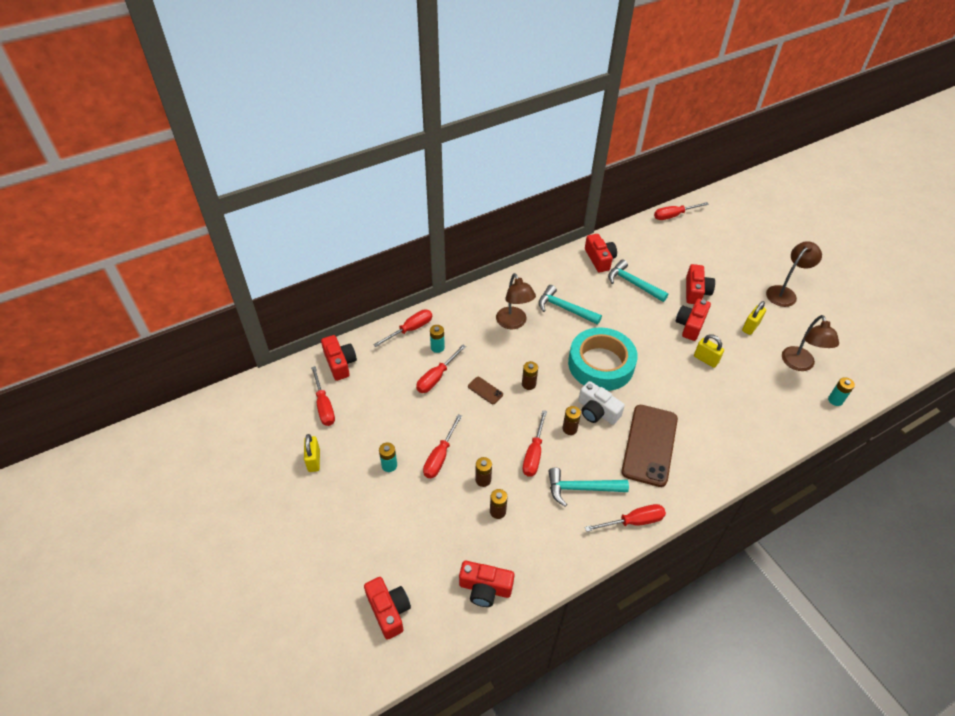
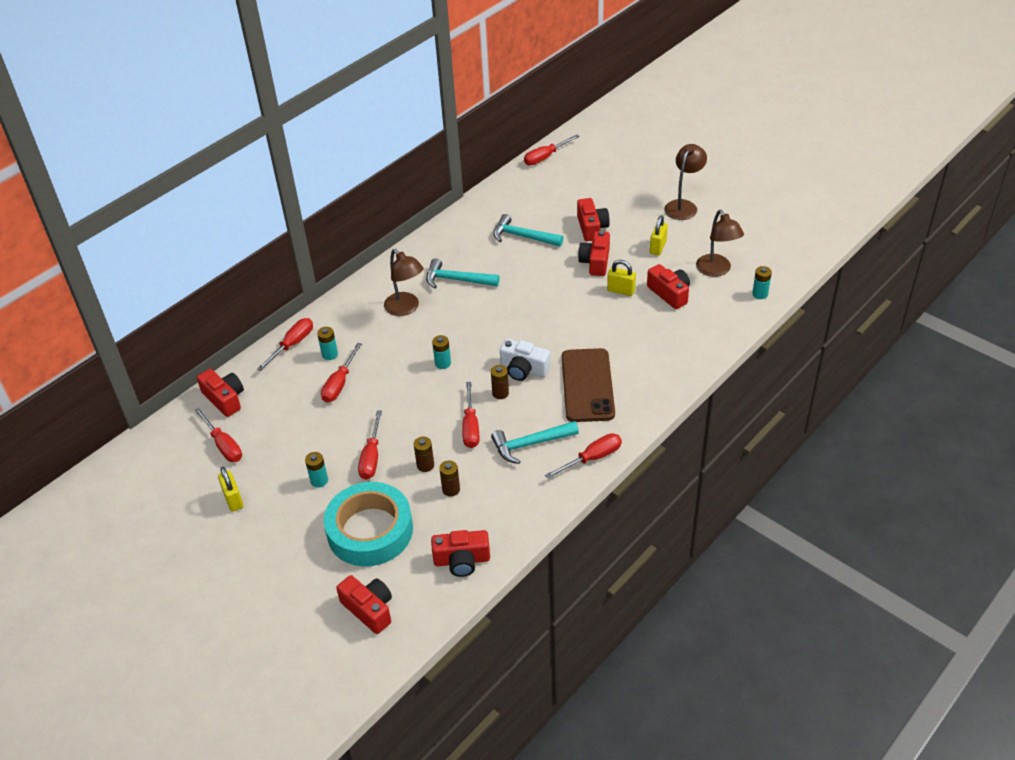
camera: 15 degrees left, 5 degrees down
brown phone [468,377,503,404] -> none
brown battery [522,361,538,390] -> turquoise battery [432,335,451,369]
turquoise tape [568,327,638,391] -> turquoise tape moved to [324,482,413,566]
red camera [585,234,617,272] -> red camera moved to [647,264,690,309]

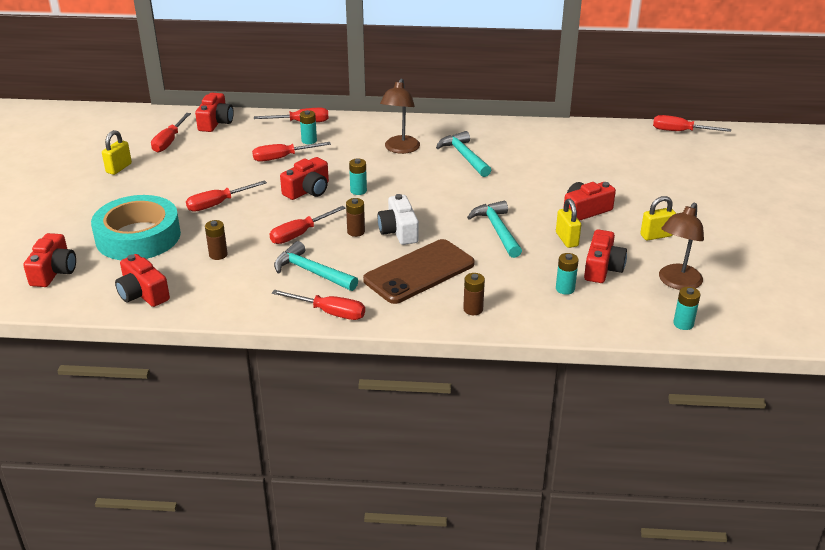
camera: 50 degrees right, 10 degrees down
turquoise battery [305,452,328,488] -> turquoise battery moved to [556,253,579,295]
brown battery [414,437,434,472] -> brown battery moved to [463,273,485,315]
turquoise hammer [493,214,563,246] -> turquoise hammer moved to [467,201,522,258]
red camera [577,198,610,241] -> red camera moved to [280,157,329,200]
brown lamp [664,144,707,220] -> none

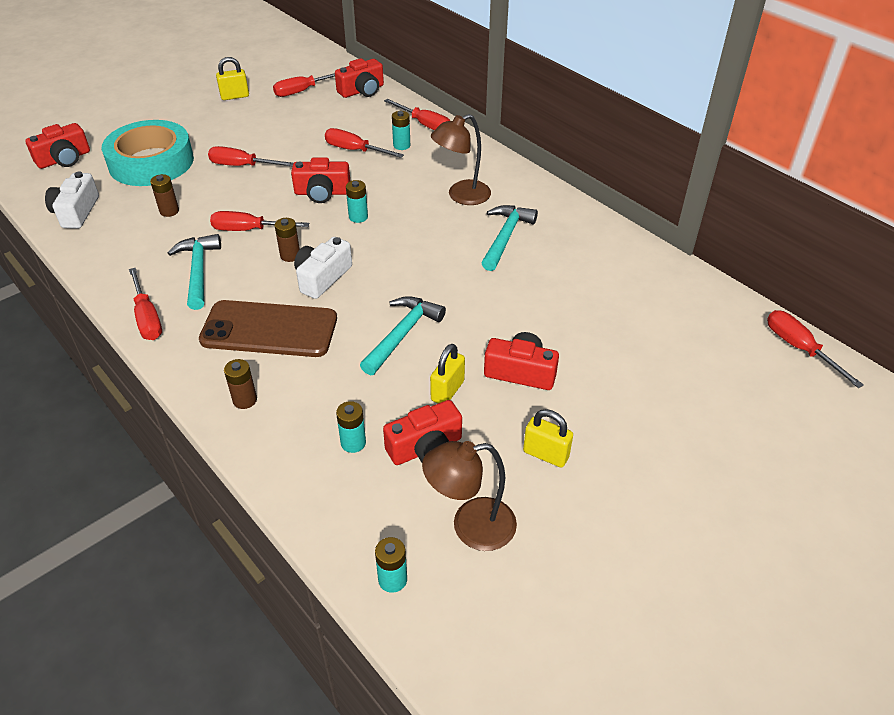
camera: 45 degrees right, 10 degrees up
red camera [115,254,170,307] -> white camera [45,171,99,229]

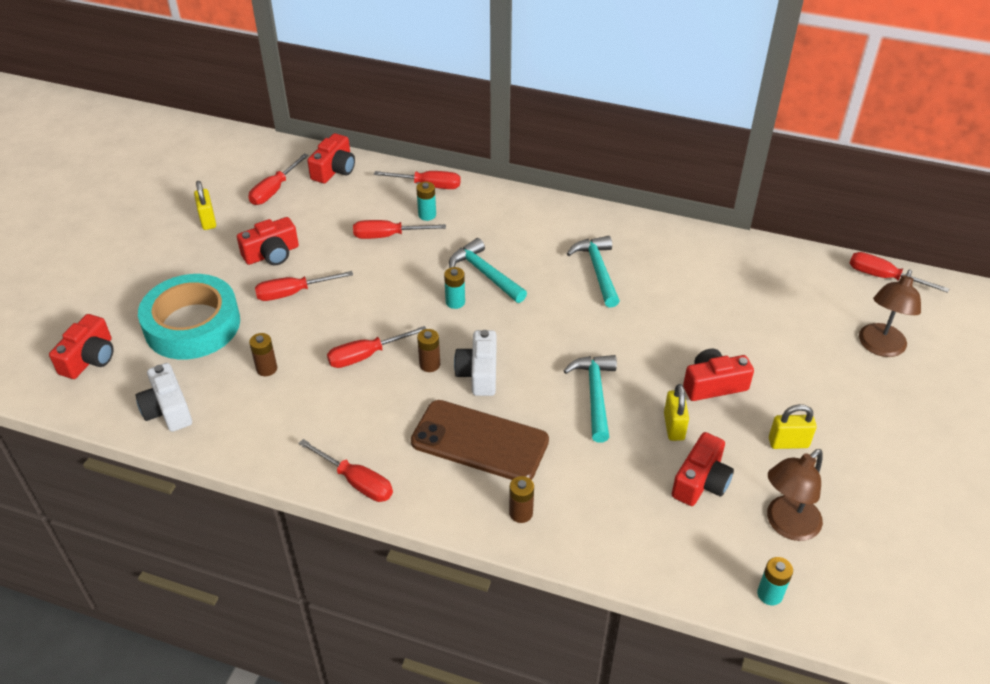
camera: 30 degrees left, 0 degrees up
turquoise hammer [168,234,221,310] -> turquoise hammer moved to [449,238,527,303]
brown phone [199,300,337,357] -> brown phone turned 45 degrees clockwise [411,400,549,480]
yellow padlock [216,57,249,100] -> yellow padlock turned 60 degrees counterclockwise [194,181,216,230]
red camera [291,157,350,203] -> red camera moved to [237,217,299,265]
turquoise battery [336,401,366,453] -> none
brown lamp [431,114,491,205] -> brown lamp moved to [859,270,921,357]

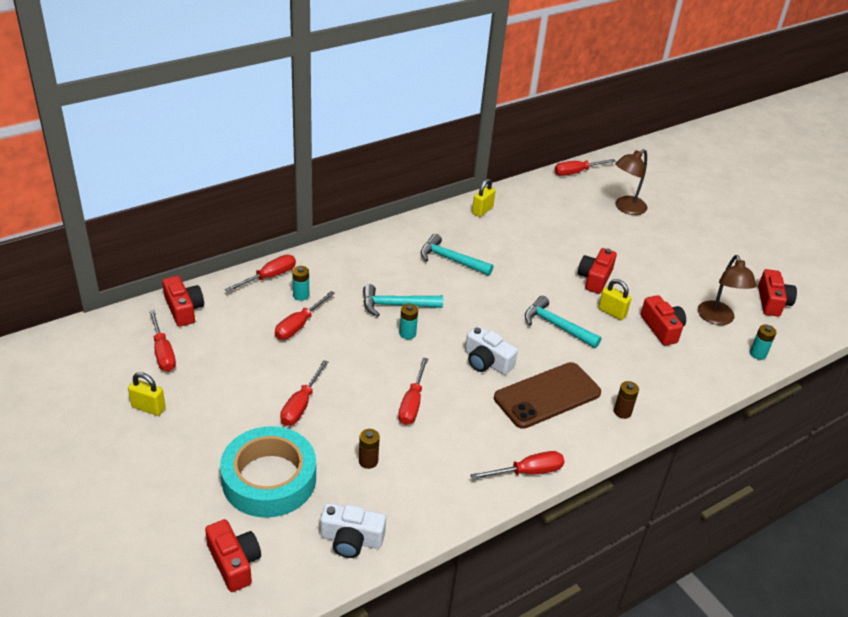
camera: 55 degrees left, 5 degrees down
red camera [237,217,299,265] -> red camera moved to [758,269,797,317]
brown battery [417,329,440,372] -> none
yellow padlock [769,404,817,449] -> yellow padlock moved to [472,179,496,217]
brown lamp [859,270,921,357] -> brown lamp turned 75 degrees clockwise [615,149,647,215]

